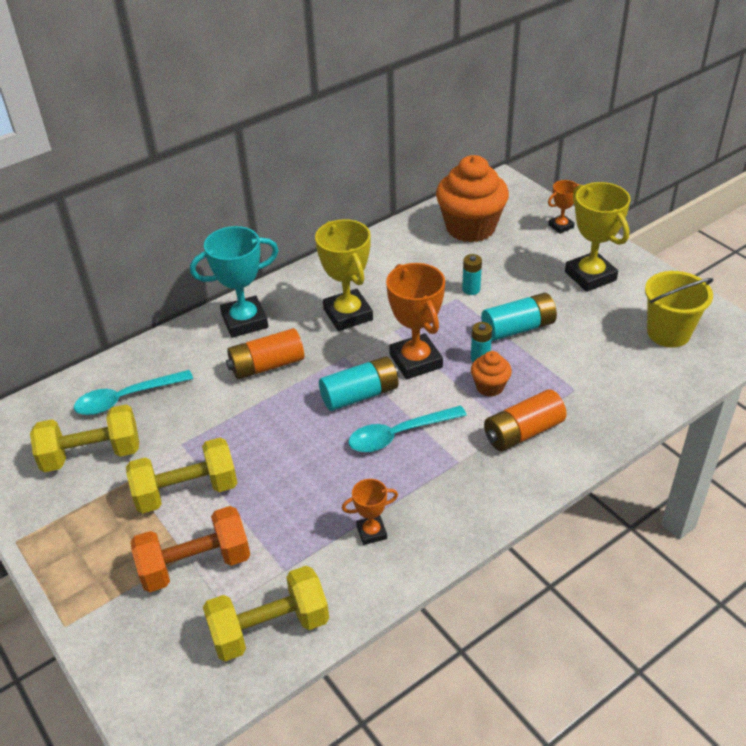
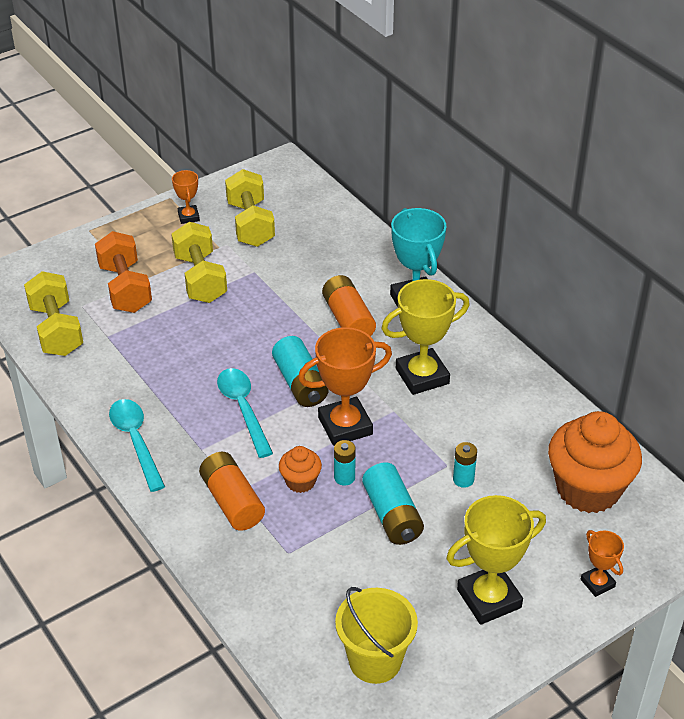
camera: 90 degrees right, 0 degrees up
turquoise spoon [74,370,193,415] -> turquoise spoon moved to [109,399,165,492]
orange trophy [342,479,398,545] -> orange trophy moved to [172,170,200,224]

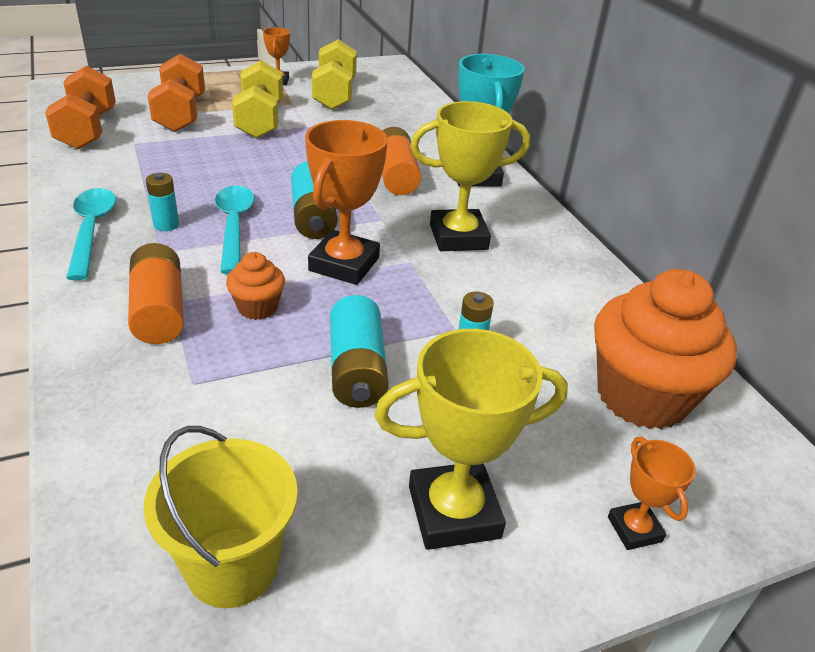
camera: 10 degrees right, 5 degrees down
yellow dumbbell [24,271,83,356] -> orange dumbbell [45,66,116,149]
orange trophy [298,327,392,446] -> orange trophy turned 60 degrees counterclockwise [305,120,388,285]
turquoise battery [334,440,356,486] -> turquoise battery moved to [146,173,179,231]

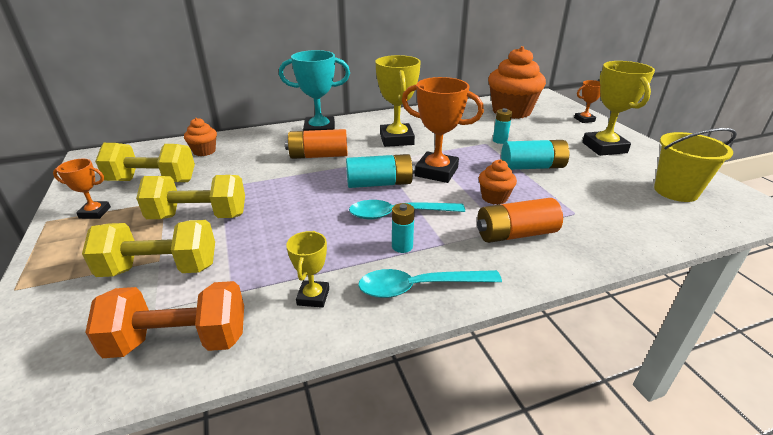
camera: 85 degrees left, 5 degrees down
orange dumbbell [148,54,205,132] -> yellow dumbbell [82,220,215,277]
none -> orange cupcake [184,118,217,156]
none -> yellow trophy [286,231,329,308]

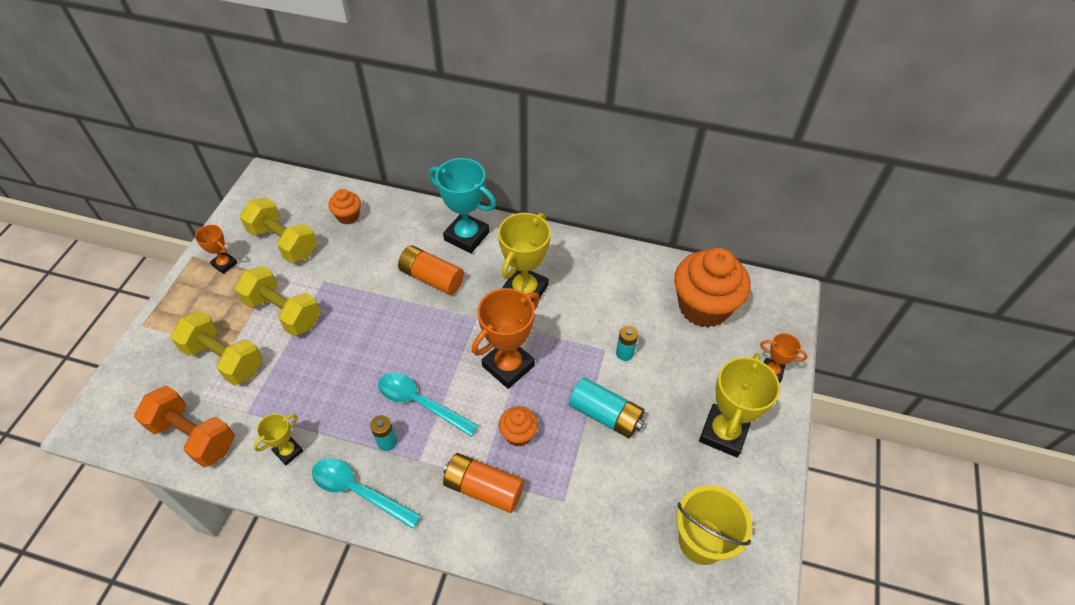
camera: 35 degrees right, 20 degrees up
turquoise battery [346,154,415,188] -> none
orange trophy [402,77,484,183] -> orange trophy turned 75 degrees clockwise [472,288,540,389]

